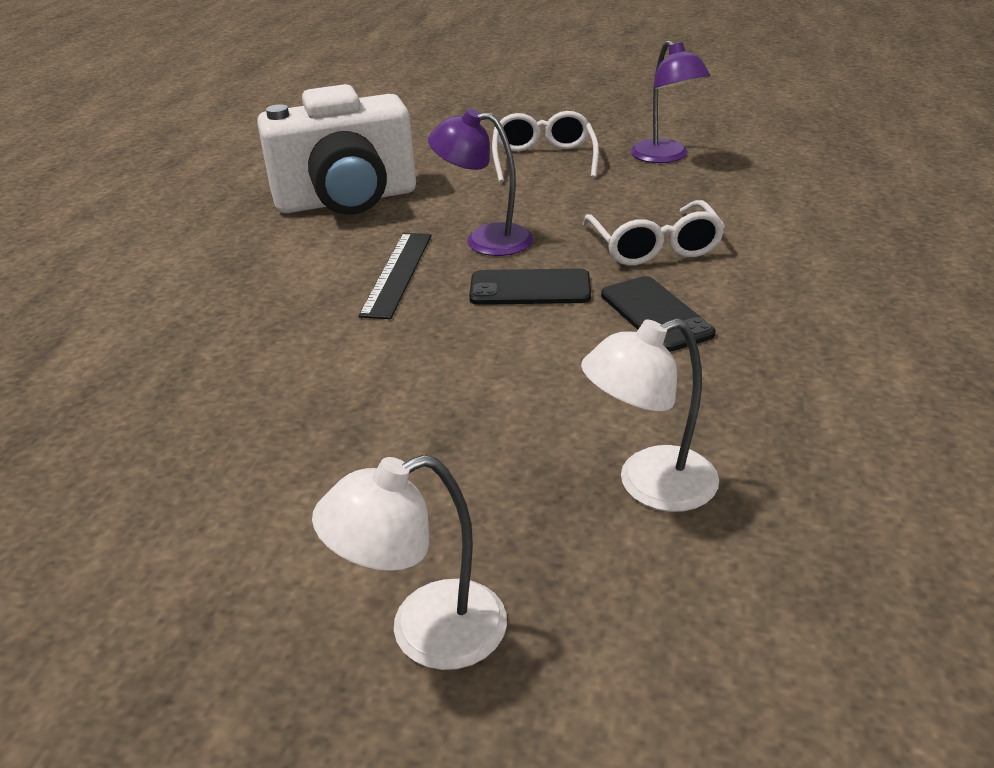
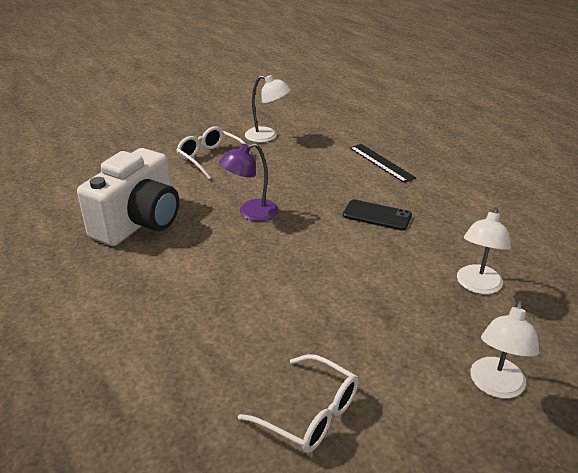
camera: 45 degrees left, 0 degrees up
black ruler [358,233,432,319] -> black ruler moved to [350,144,416,183]
black phone [469,268,591,305] -> none
white glasses [583,200,725,266] -> white glasses moved to [238,354,359,453]
purple lamp [631,40,710,163] -> white lamp [245,75,291,142]

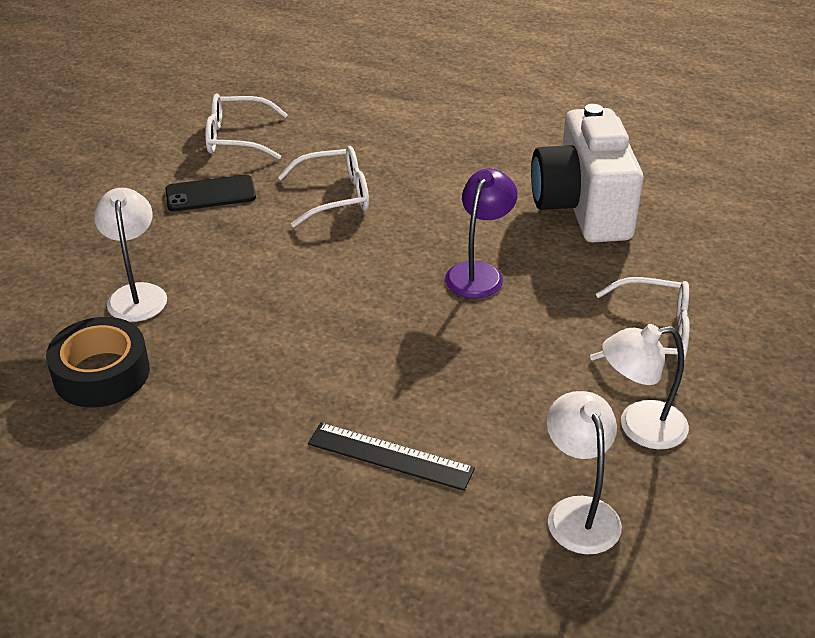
camera: 145 degrees right, 5 degrees up
black phone [343,200,412,231] -> black phone moved to [165,175,256,211]
white lamp [470,300,540,398] -> white lamp moved to [547,391,622,555]
none -> black tape [46,317,150,407]
none -> white glasses [278,146,369,227]

